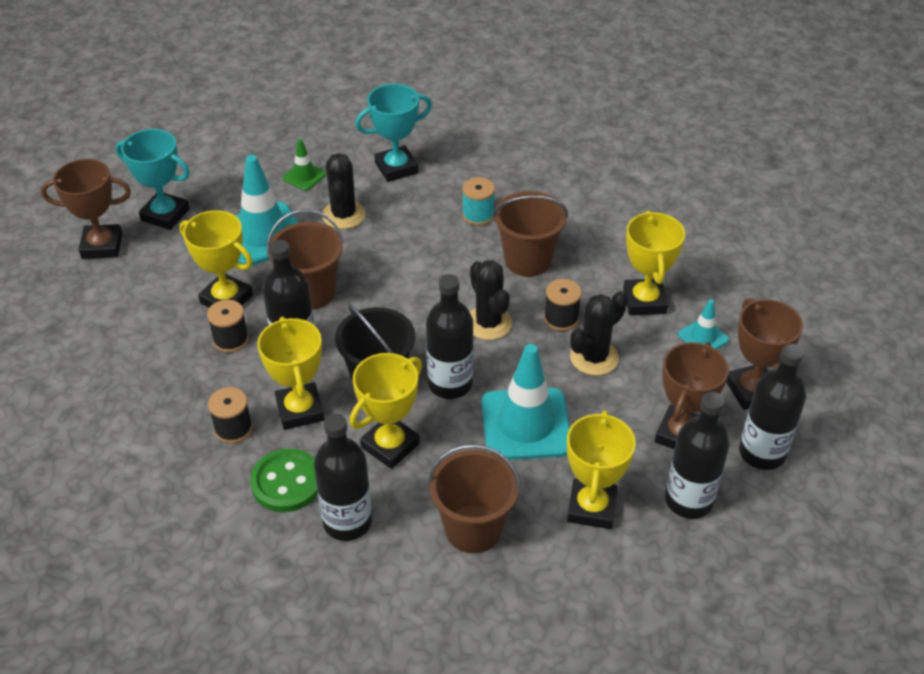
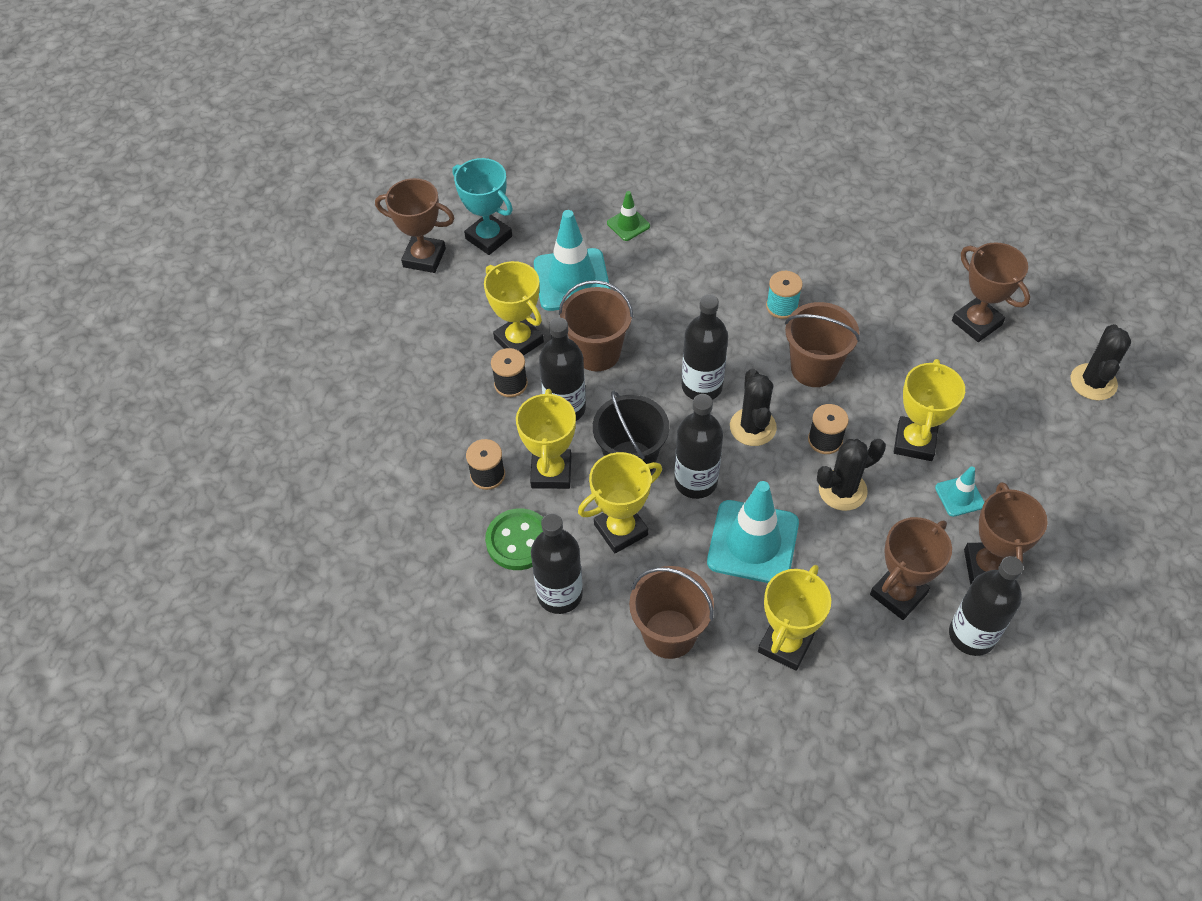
camera: 20 degrees right, 10 degrees up
black cactus [322,153,366,229] -> black cactus moved to [1071,324,1131,400]
turquoise trophy [355,84,432,182] -> none
black bottle [665,392,730,519] -> black bottle moved to [682,294,728,400]
none -> brown trophy [952,242,1030,342]

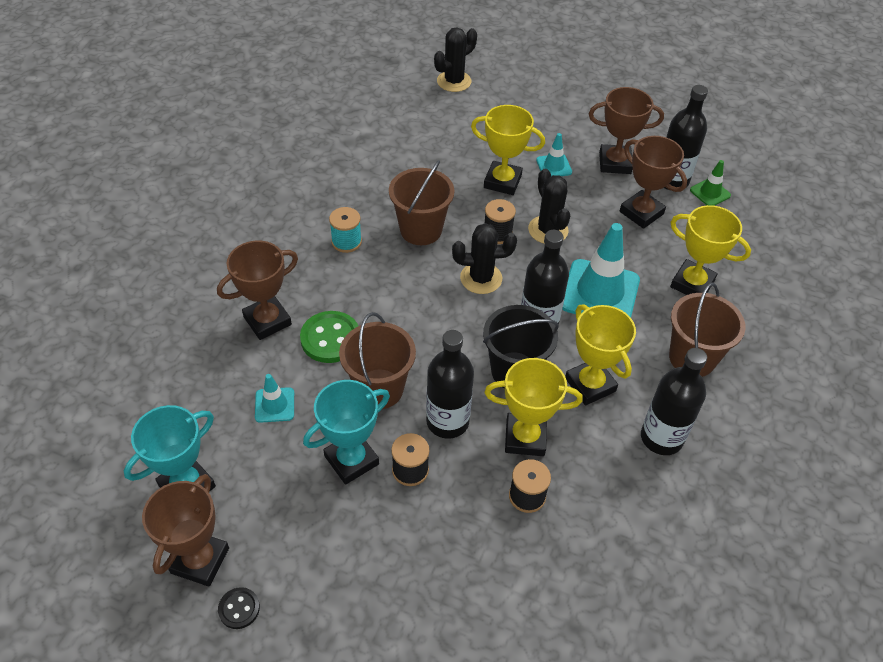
camera: 90 degrees left, 5 degrees down
yellow trophy [484,261,544,356] -> turquoise trophy [303,380,390,485]
green button [485,508,543,570] -> green button moved to [300,311,358,363]
turquoise traffic cone [534,210,610,311] -> turquoise traffic cone [255,374,294,423], size x0.49
green traffic cone [607,191,650,241] -> green traffic cone moved to [690,160,731,206]
black bottle [682,294,728,400] -> none
brown trophy [952,242,1030,342] -> brown trophy moved to [217,241,298,340]
black cactus [1071,324,1131,400] -> black cactus turned 60 degrees counterclockwise [434,27,477,92]
none -> black button [218,587,260,629]

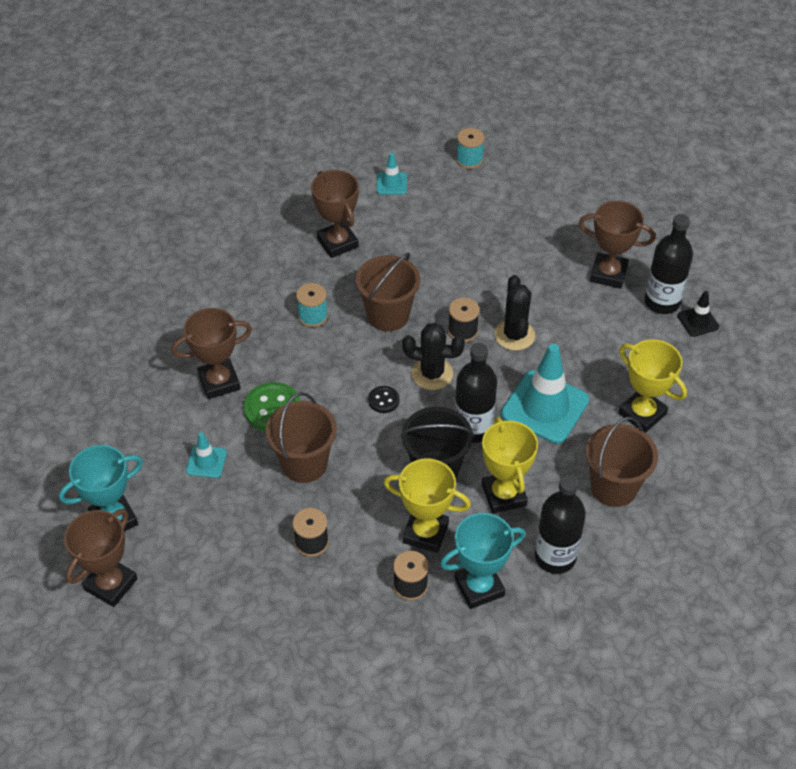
camera: 15 degrees right, 0 degrees up
black button [218,587,260,629] -> black button moved to [368,386,399,413]
turquoise trophy [303,380,390,485] -> turquoise trophy moved to [440,513,526,609]
black bottle [426,330,474,439] -> none
black cactus [434,27,477,92] -> turquoise spool [456,128,484,169]
yellow trophy [471,105,545,195] -> none
turquoise traffic cone [536,133,572,176] -> turquoise traffic cone moved to [377,152,407,195]
brown trophy [620,136,687,229] -> brown trophy moved to [311,170,359,258]
green traffic cone [690,160,731,206] -> black traffic cone [677,291,719,337]

